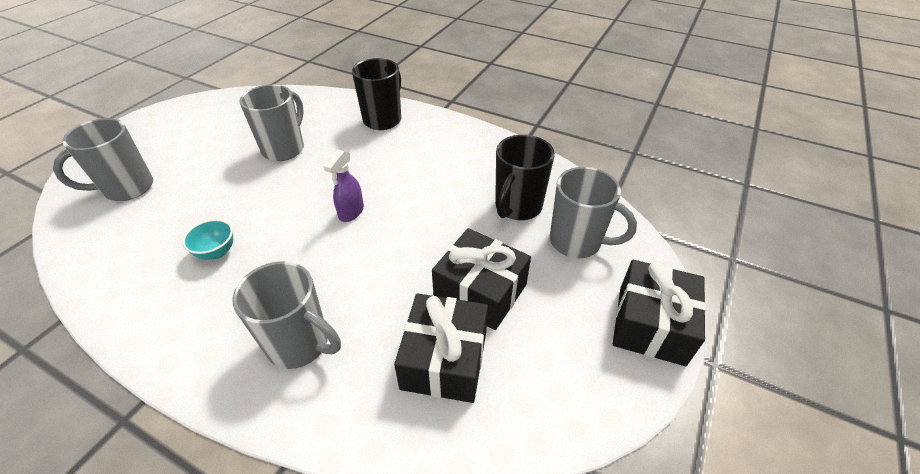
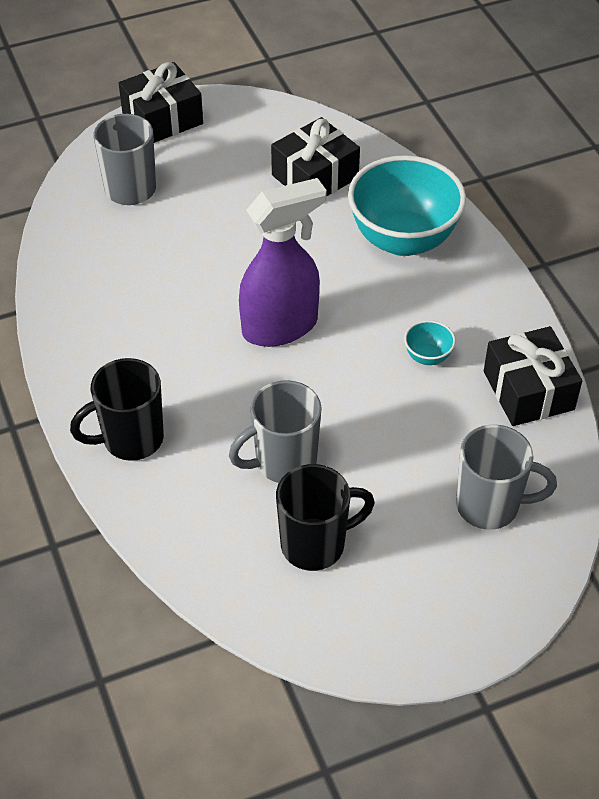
camera: 140 degrees left, 5 degrees up
grey mug [233,261,341,369] -> turquoise bowl [348,155,466,256]
purple spray bottle [323,150,364,222] -> purple spray bottle [239,178,327,347], size x2.08
black gift [432,228,531,330] -> black gift moved to [484,326,582,426]
black mug [495,135,555,220] -> black mug moved to [276,464,375,571]

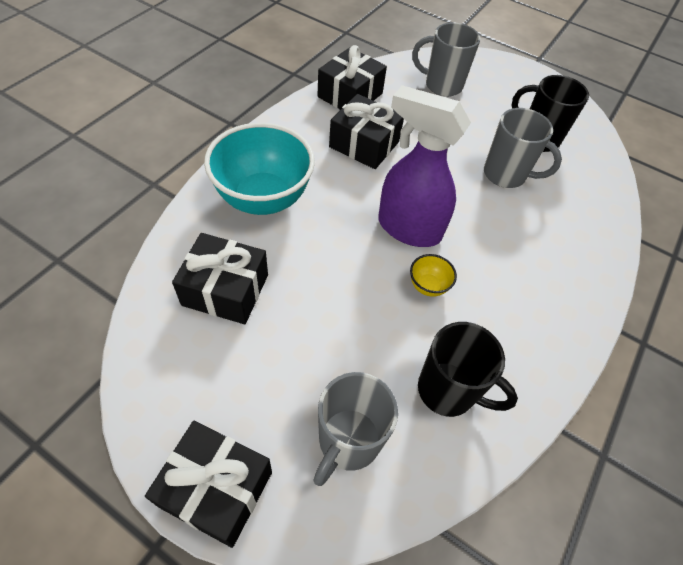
camera: 130 degrees left, 5 degrees up
black mug [70,358,164,461] -> black mug moved to [418,322,518,417]
turquoise bowl [404,320,456,365] -> black gift [329,94,404,169]
grey mug [456,425,557,530] -> grey mug turned 45 degrees counterclockwise [412,22,480,97]
none -> yellow bowl [410,254,457,297]

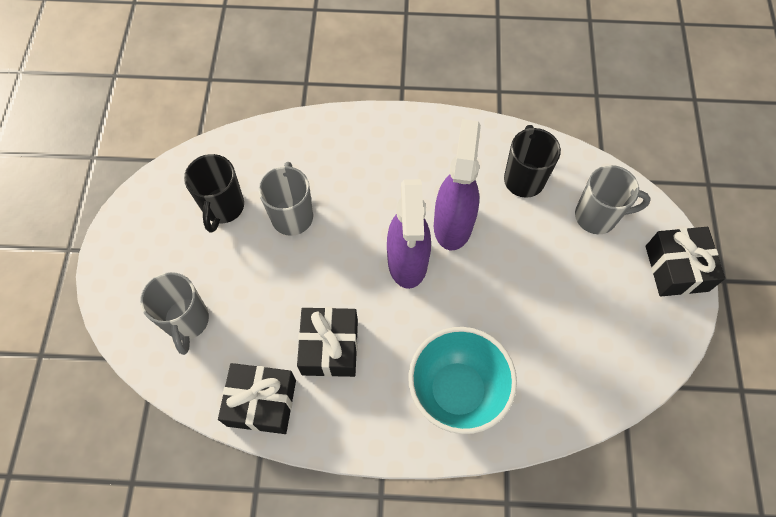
camera: 115 degrees left, 10 degrees up
black gift [172,233,268,324] -> none
yellow bowl [410,254,457,297] -> purple spray bottle [434,119,481,250]

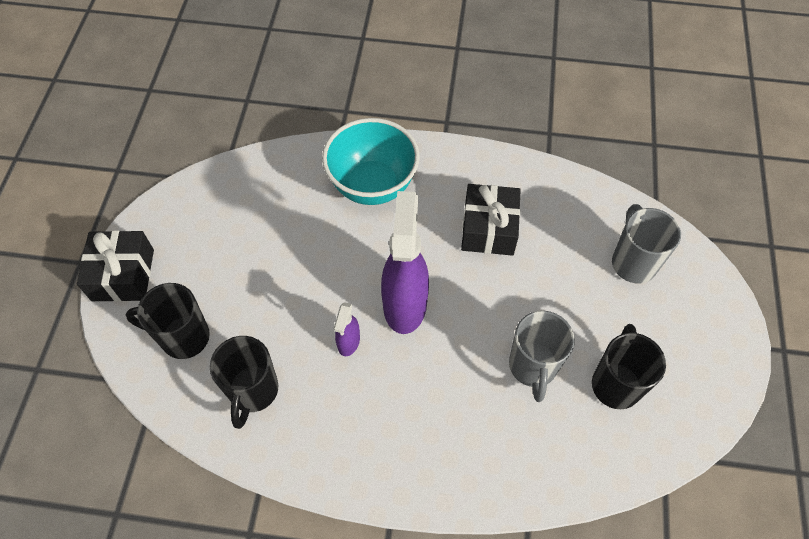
camera: 175 degrees left, 5 degrees down
black gift [218,363,296,434] -> none
purple spray bottle [434,119,481,250] -> purple spray bottle [334,302,360,356], size x0.48
grey mug [575,165,651,234] -> black mug [126,283,210,359]

